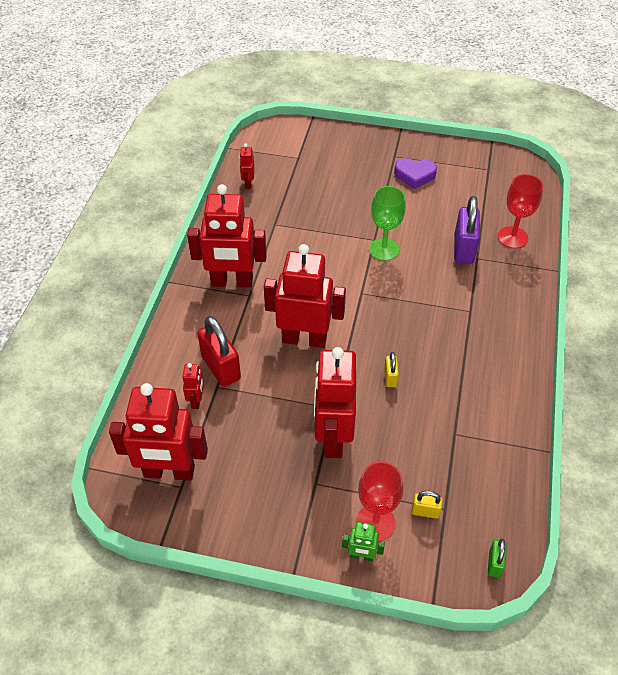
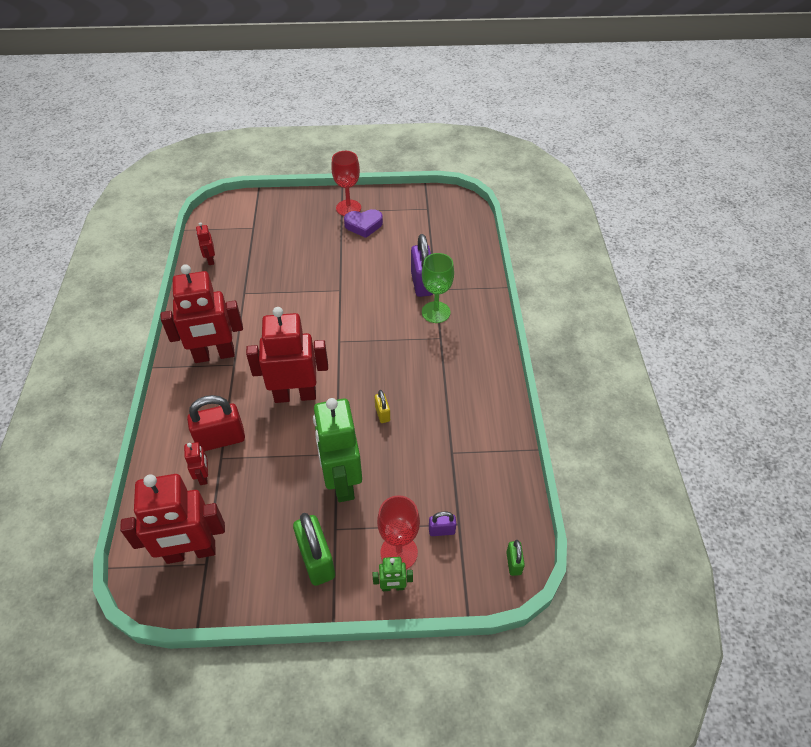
camera: 15 degrees left, 0 degrees up
red padlock [197,316,241,387] -> red padlock turned 60 degrees counterclockwise [187,395,245,451]
red robot [314,347,356,458] -> green robot [313,398,362,502]
green goblet [369,186,406,261] -> green goblet moved to [422,253,454,323]
yellow padlock [412,491,443,519] -> purple padlock [429,511,456,536]
red goblet [498,174,543,249] -> red goblet moved to [331,151,361,216]
none -> green padlock [293,513,335,586]

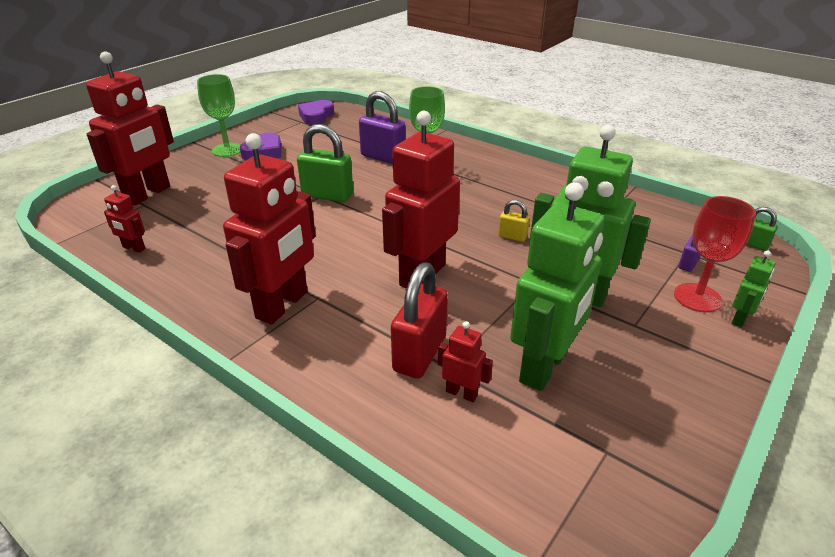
camera: 50 degrees left, 15 degrees down
red robot [120,474,225,564] -> red robot moved to [86,51,174,205]
green padlock [293,513,335,586] -> green padlock moved to [297,124,353,202]
red goblet [331,151,361,216] -> green goblet [197,74,241,157]
none -> purple heart [298,100,334,125]
none -> green robot [510,182,604,391]

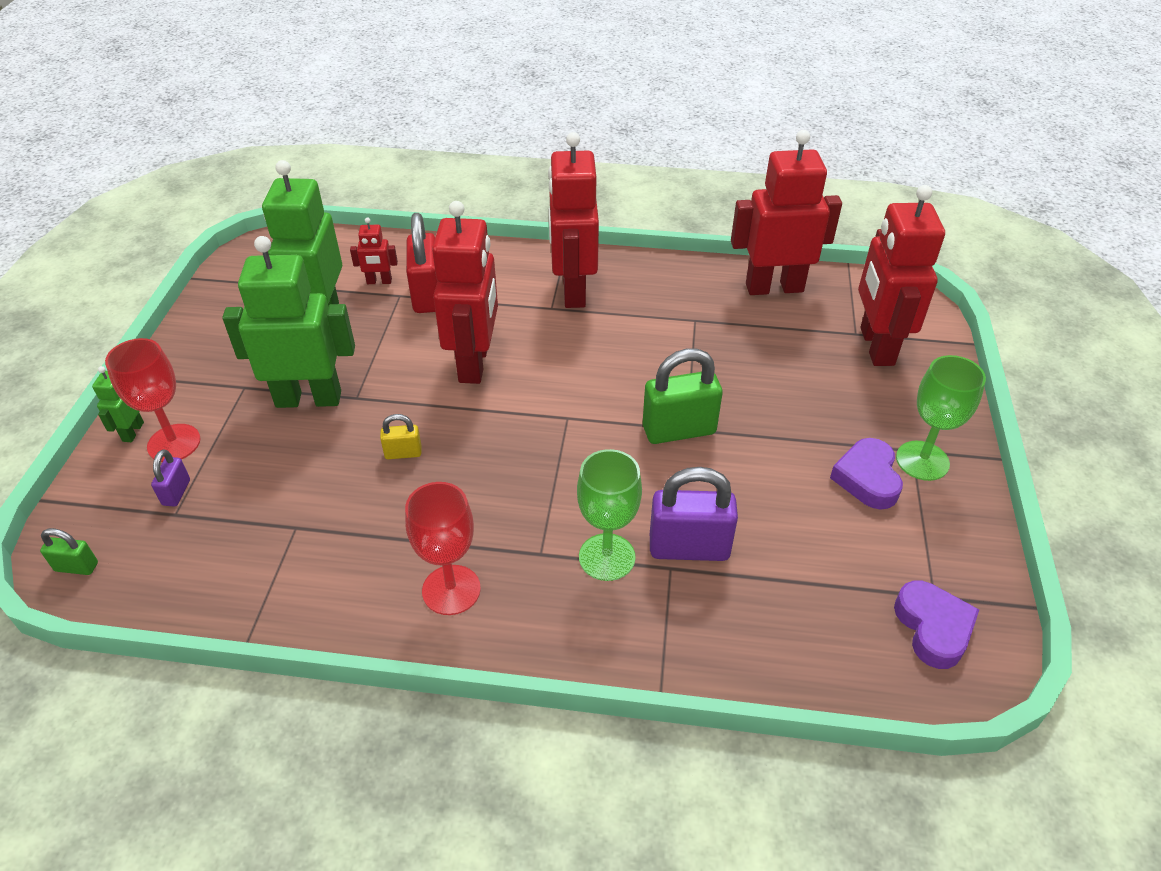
camera: 150 degrees right, 10 degrees up
red robot [104,185,146,253] -> red robot [731,130,842,295], size x2.27
none -> red goblet [405,482,481,615]

